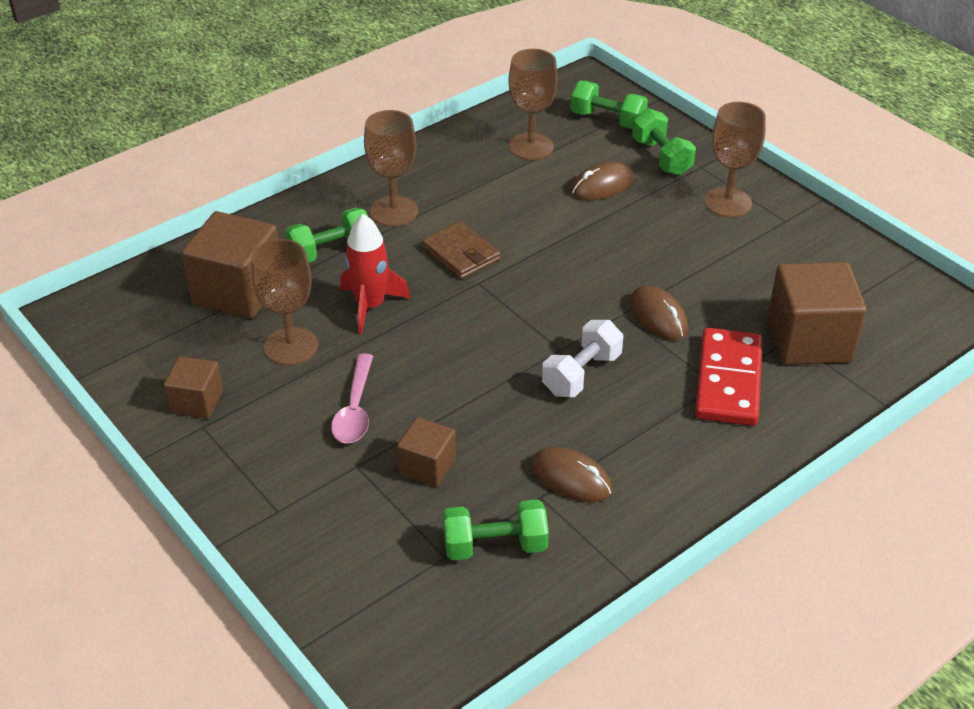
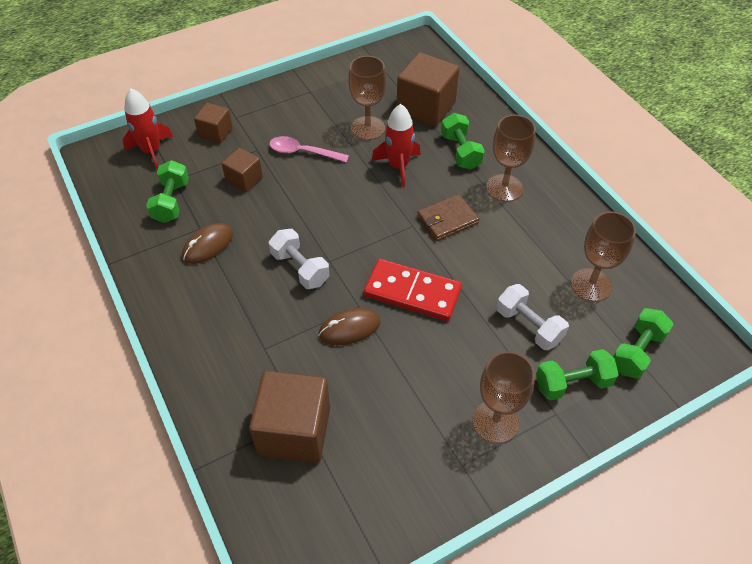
camera: 100 degrees right, 10 degrees up
brown cube [164,356,223,419] -> brown cube moved to [194,103,233,144]
brown mouse [571,162,634,201] -> white dumbbell [496,284,569,350]
red domino [695,328,763,426] -> red domino moved to [364,259,462,321]
none -> red rocket [122,88,173,170]

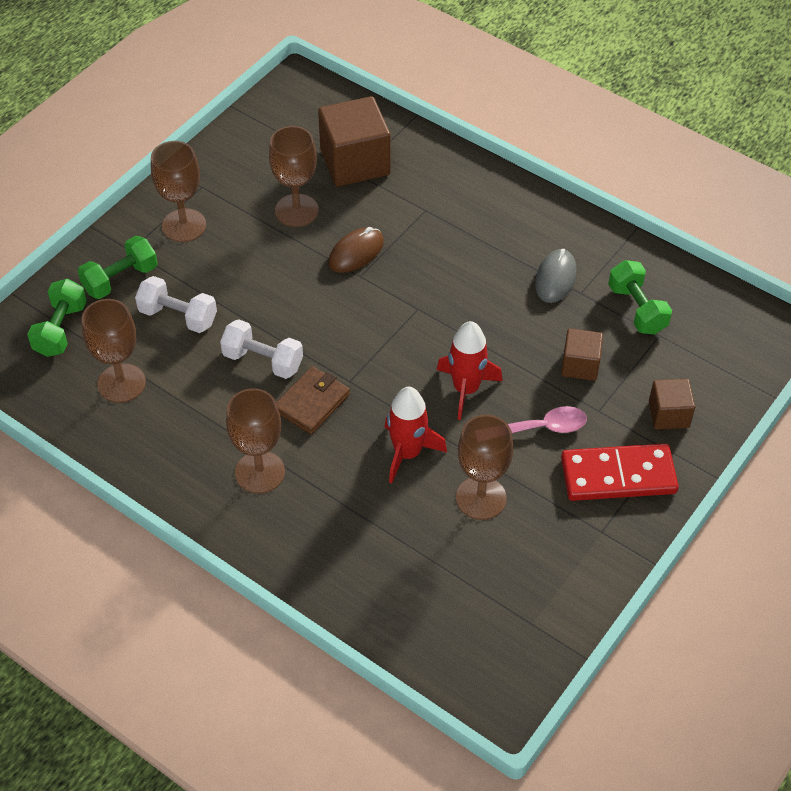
camera: 155 degrees right, 0 degrees up
red rocket [122,88,173,170] -> red rocket moved to [437,321,503,420]
brown mouse [182,223,233,264] -> grey mouse [535,249,576,303]
white dumbbell [269,229,330,289] -> white dumbbell moved to [220,319,303,379]
red domino [364,259,462,321] -> red domino moved to [561,443,679,501]
brown cube [397,52,459,127] -> none
green dumbbell [441,113,485,170] -> none
none -> brown goblet [269,126,319,227]

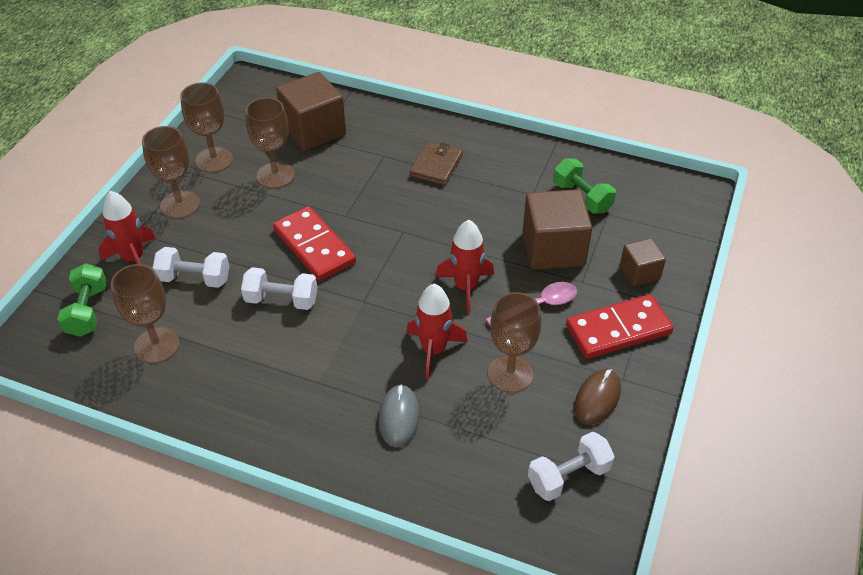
camera: 15 degrees left, 5 degrees down
green dumbbell [78,236,158,299] -> red rocket [99,191,156,264]
brown goblet [226,388,285,493] -> brown goblet moved to [180,82,233,173]
brown wallet [276,366,350,434] -> brown wallet moved to [410,142,463,186]
brown mouse [328,227,384,273] -> brown mouse moved to [574,369,621,425]
grey mouse [535,249,576,303] -> grey mouse moved to [379,384,419,448]
brown cube [561,329,603,381] -> brown cube [522,189,592,270], size x1.81
none -> red domino [273,206,356,281]
none -> white dumbbell [528,432,615,501]

